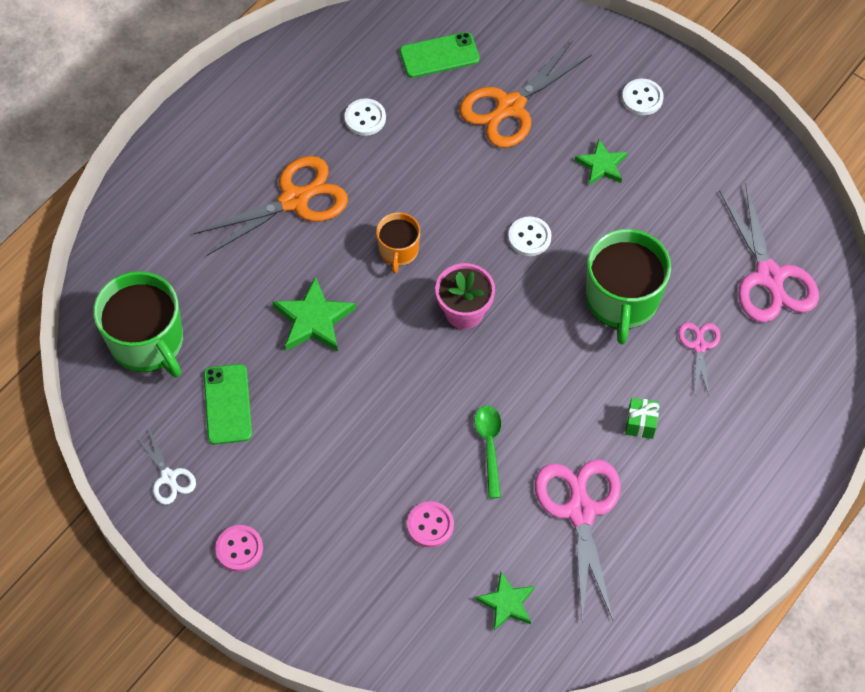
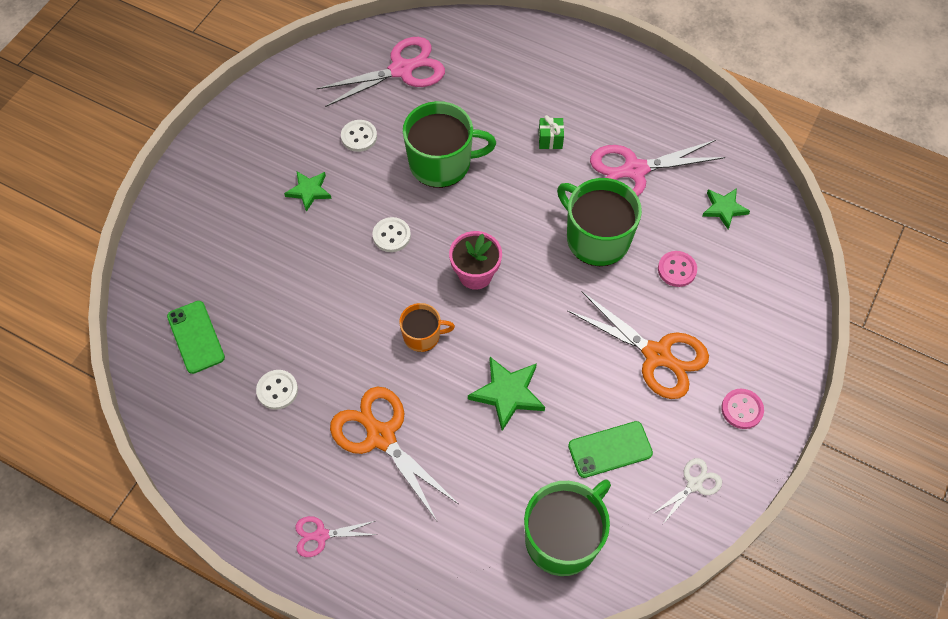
camera: 100 degrees left, 0 degrees up
orange scissors [459,41,592,148] -> orange scissors moved to [567,292,709,399]
green spoon [475,405,501,498] -> green mug [557,178,642,266]
white button [622,79,664,115] -> white button moved to [341,120,377,152]
pink scissors [678,322,721,396] -> pink scissors moved to [295,516,377,557]

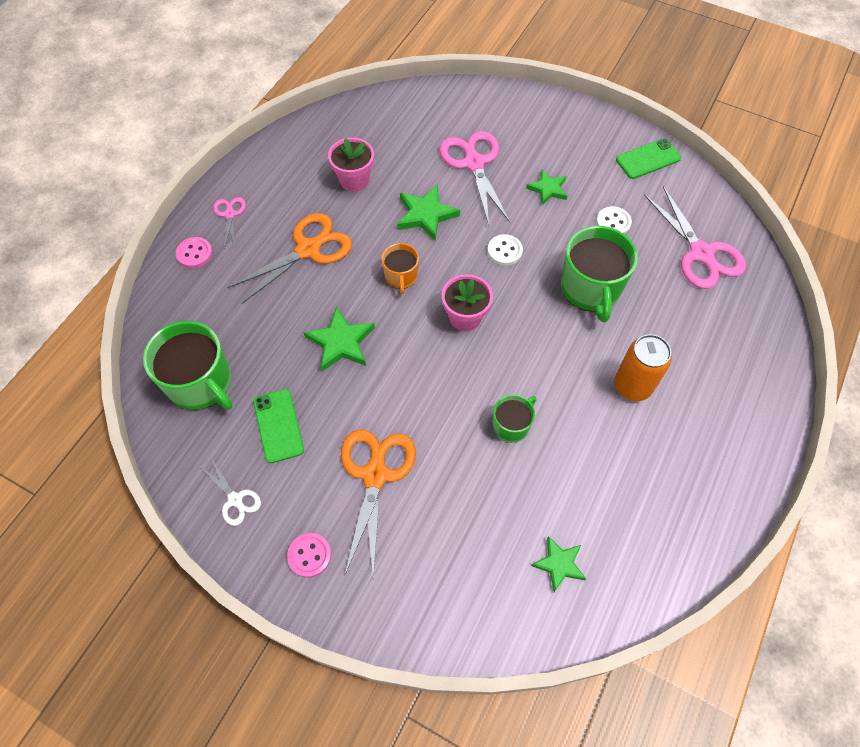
camera: 90 degrees right, 0 degrees up
green phone [167,301,225,374] -> green phone moved to [616,138,681,179]
white button [256,370,298,410] -> pink flower pot [328,137,374,192]
green gift [539,115,564,149] -> orange can [614,334,672,401]
green mug [557,178,642,266] -> green mug [493,394,536,443], size x0.55
orange scissors [567,292,709,399] -> orange scissors turned 150 degrees clockwise [341,429,416,578]
pink scissors [590,140,725,196] -> pink scissors moved to [439,131,510,225]
pink button [658,251,697,287] -> pink button moved to [176,237,212,268]
none -> green star [397,185,460,241]

